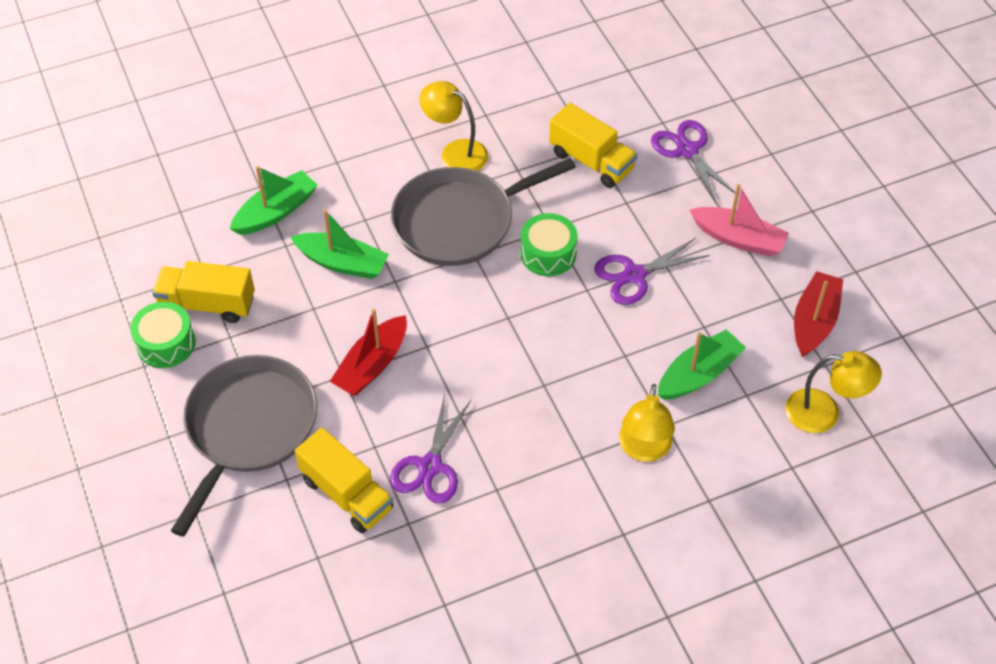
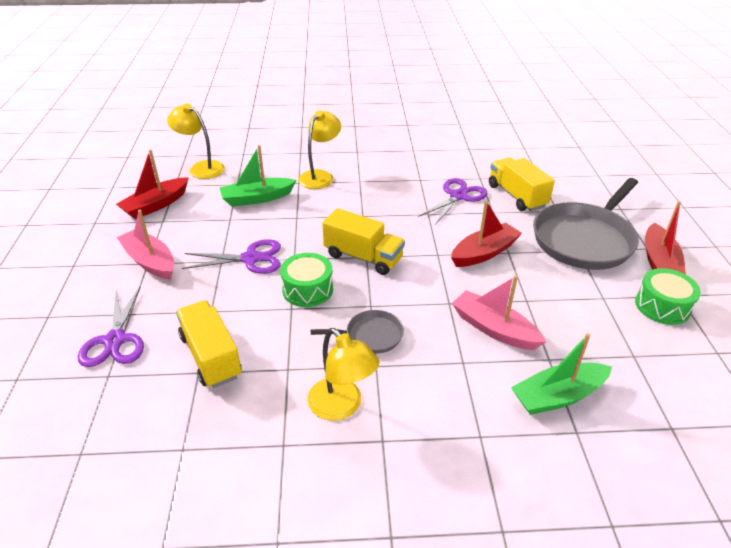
camera: 160 degrees left, 15 degrees down
yellow truck [152,261,255,323] -> yellow truck moved to [322,208,405,275]
green boat [290,209,389,279] -> pink boat [452,275,546,350]
grey pan [391,158,576,266] -> grey pan [311,310,404,354], size x0.47
none -> red boat [645,201,686,274]

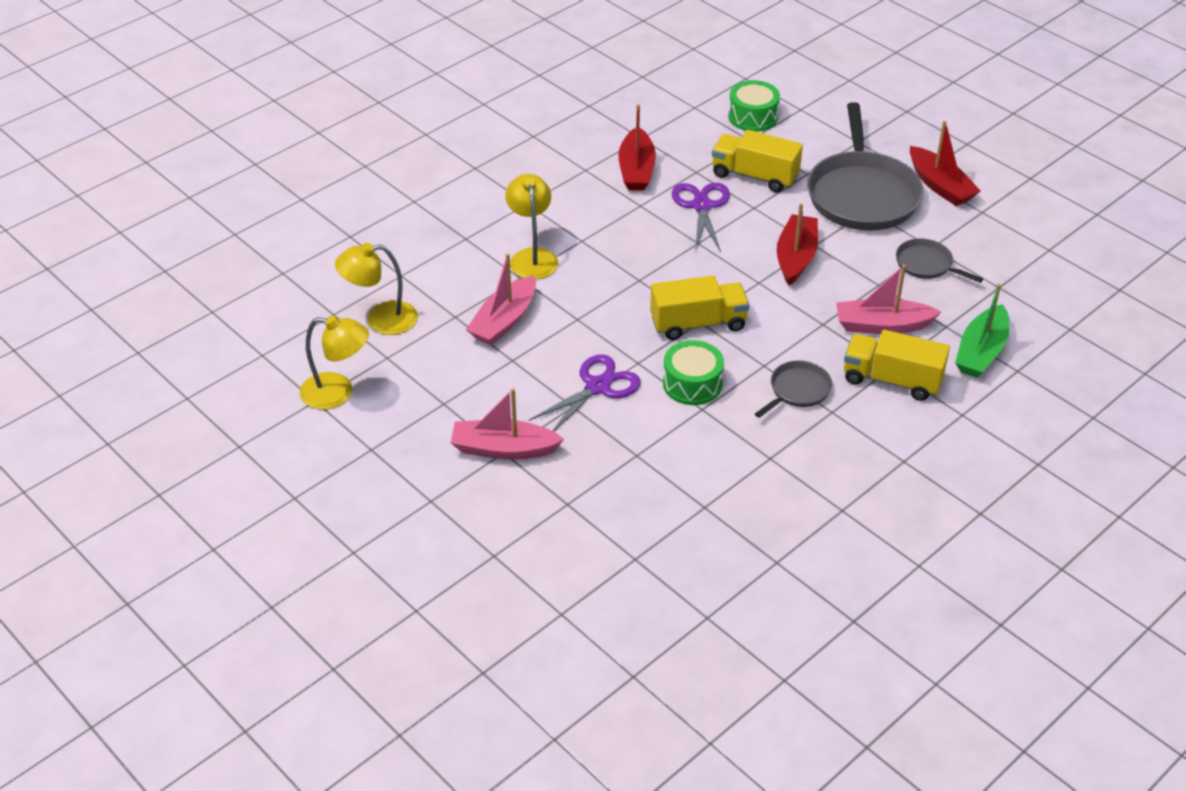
camera: 40 degrees left, 5 degrees up
purple scissors [78,287,144,367] -> none
red boat [116,149,189,219] -> red boat moved to [618,104,656,191]
yellow truck [176,300,242,388] -> yellow truck moved to [844,330,950,401]
green boat [220,145,296,207] -> pink boat [466,253,536,345]
yellow lamp [308,328,380,421] -> yellow lamp moved to [300,315,369,410]
green drum [635,268,701,325] -> green drum moved to [728,80,780,132]
none -> grey pan [896,238,983,283]

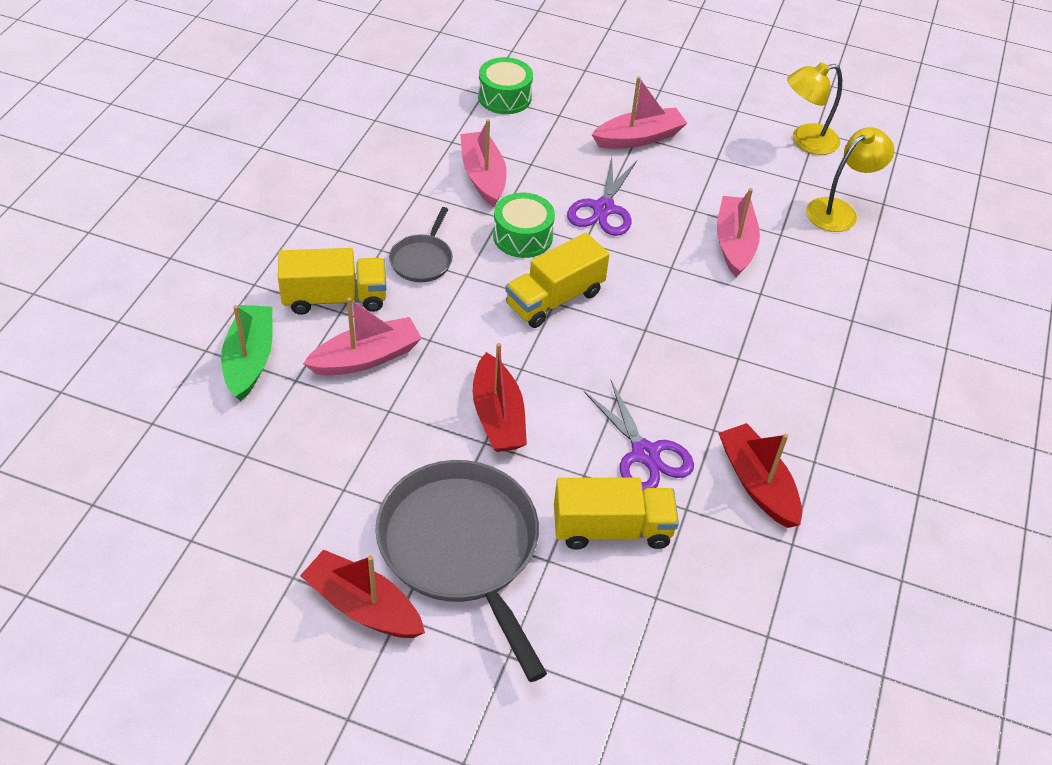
camera: 150 degrees right, 5 degrees up
yellow lamp [505,174,558,280] -> none
green drum [728,80,780,132] -> green drum moved to [478,57,533,114]
grey pan [896,238,983,283] -> none
none -> pink boat [460,119,507,207]

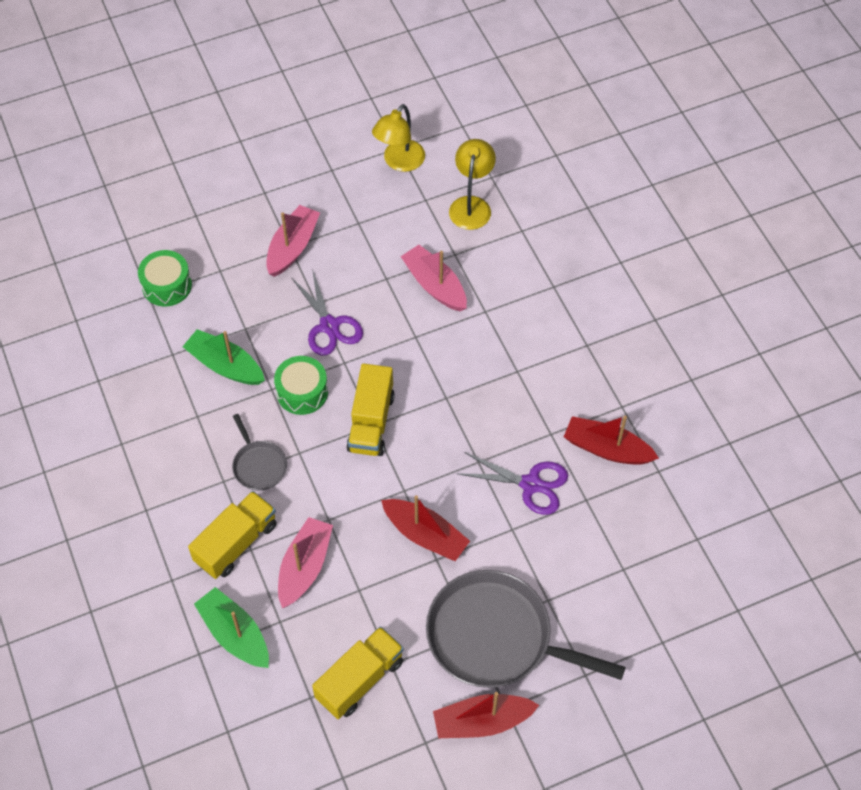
camera: 40 degrees left, 10 degrees up
pink boat [460,119,507,207] -> green boat [182,329,265,385]
yellow truck [554,478,679,550] -> yellow truck moved to [312,626,404,719]

